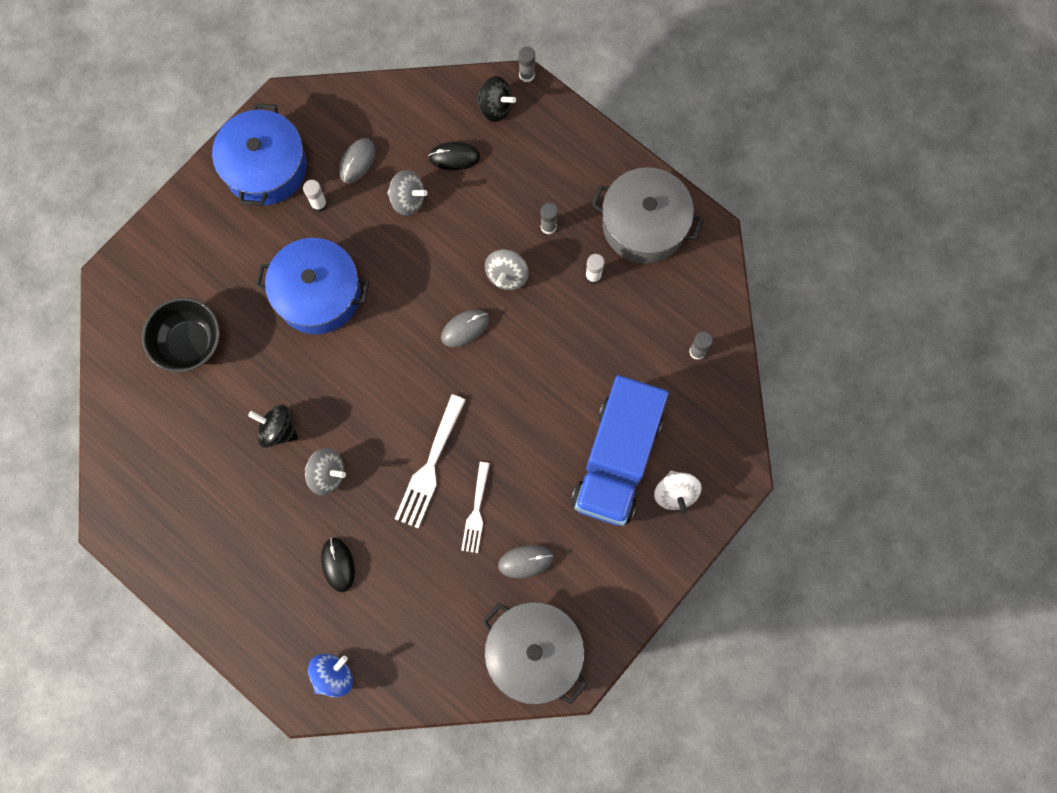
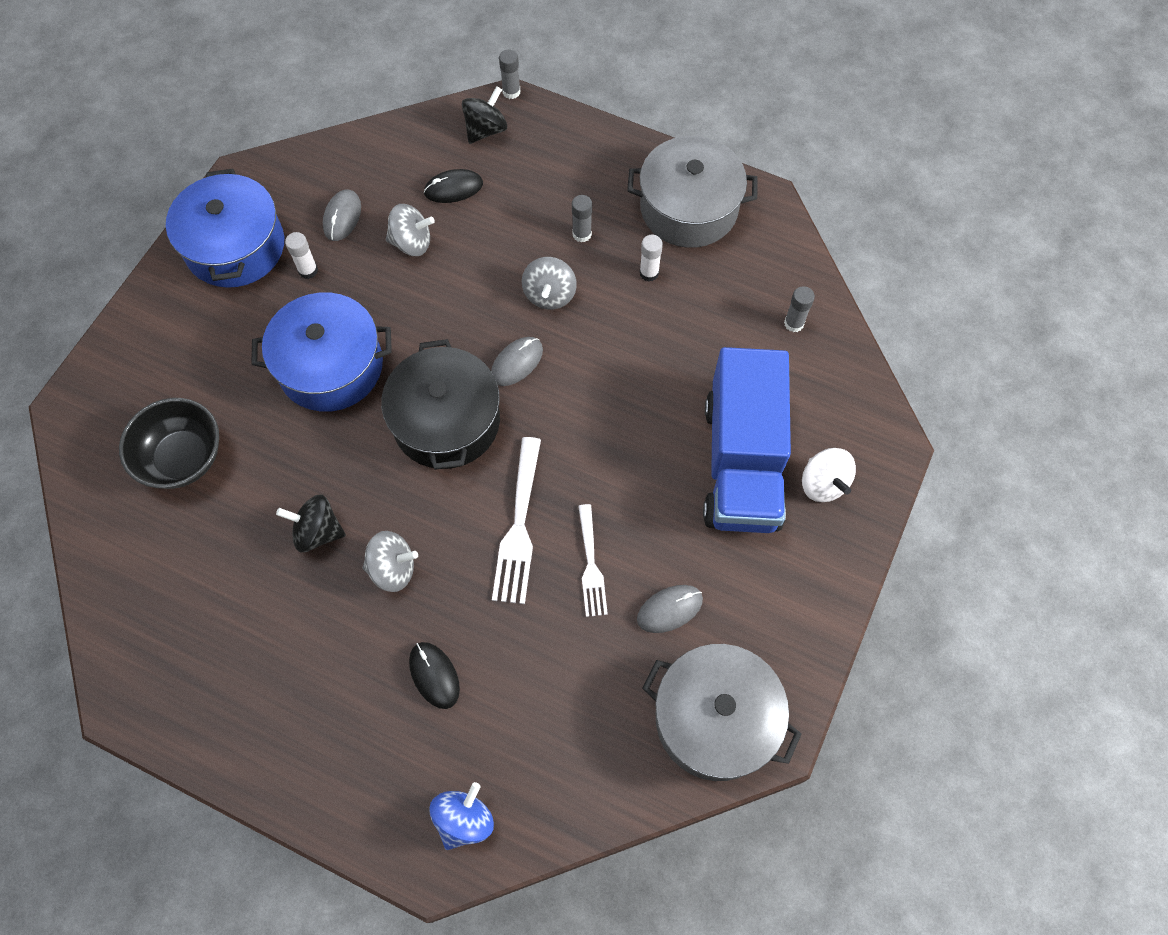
camera: 15 degrees left, 10 degrees down
black spinning top [476,76,516,122] -> black spinning top turned 60 degrees counterclockwise [462,86,507,144]
none -> black pot [381,339,500,470]

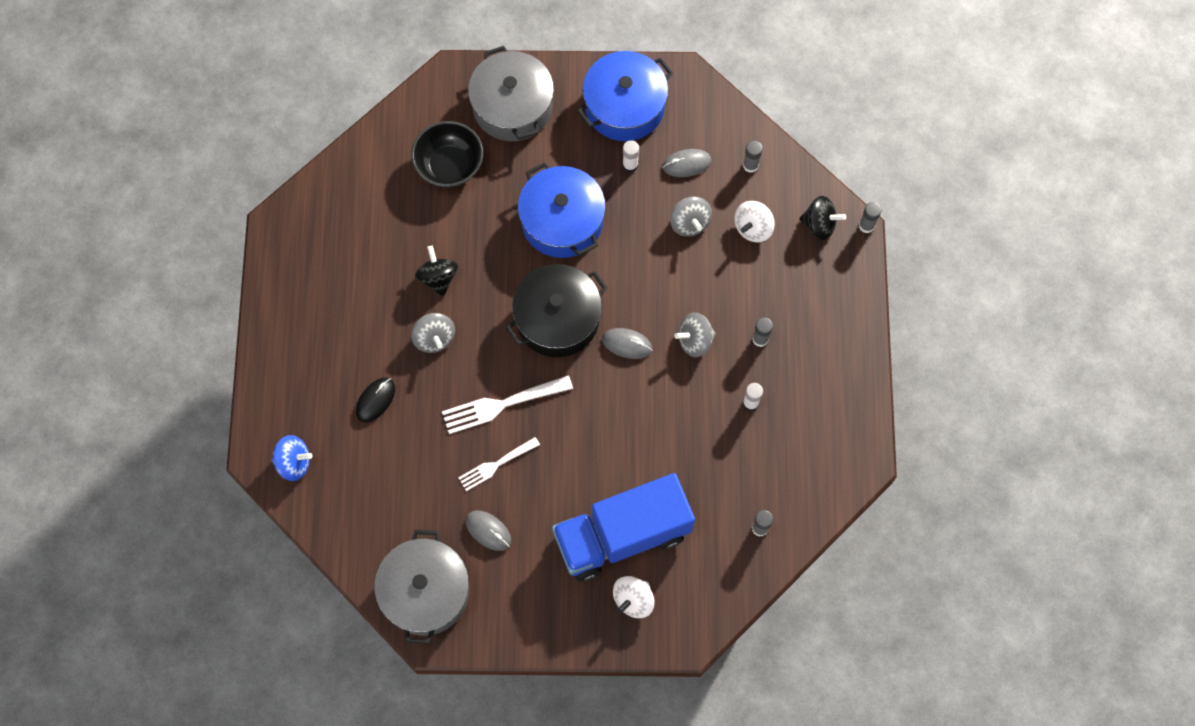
camera: 65 degrees right, 5 degrees up
black mouse [424,169,483,203] -> white spinning top [735,201,775,243]
grey pot [627,136,758,248] -> grey pot moved to [468,46,554,142]
none -> grey glue stick [743,141,763,173]

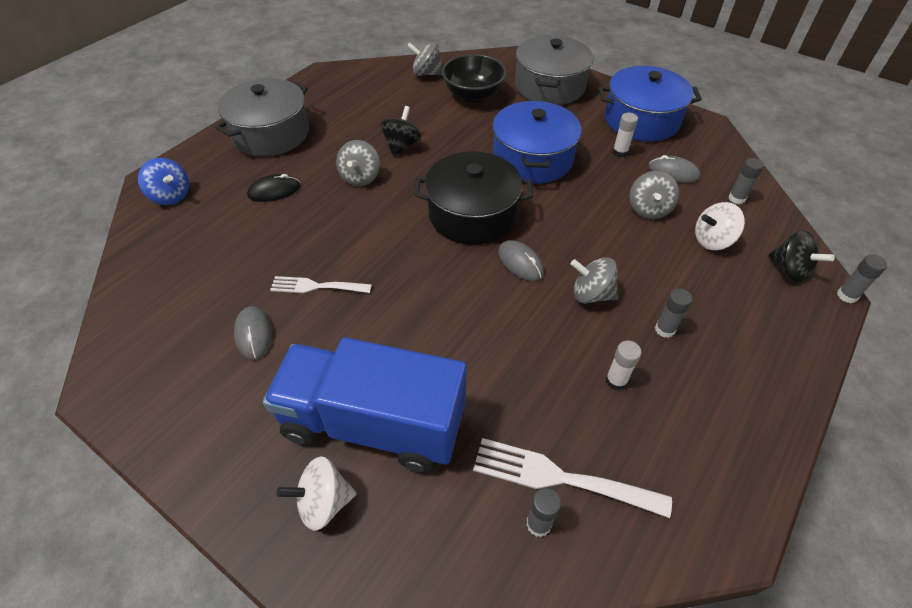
camera: 35 degrees right, 20 degrees down
grey pot [374,530,469,644] -> grey pot moved to [215,78,309,156]
white fork [442,375,573,434] -> white fork moved to [473,438,672,518]
none -> grey spinning top [407,42,443,76]

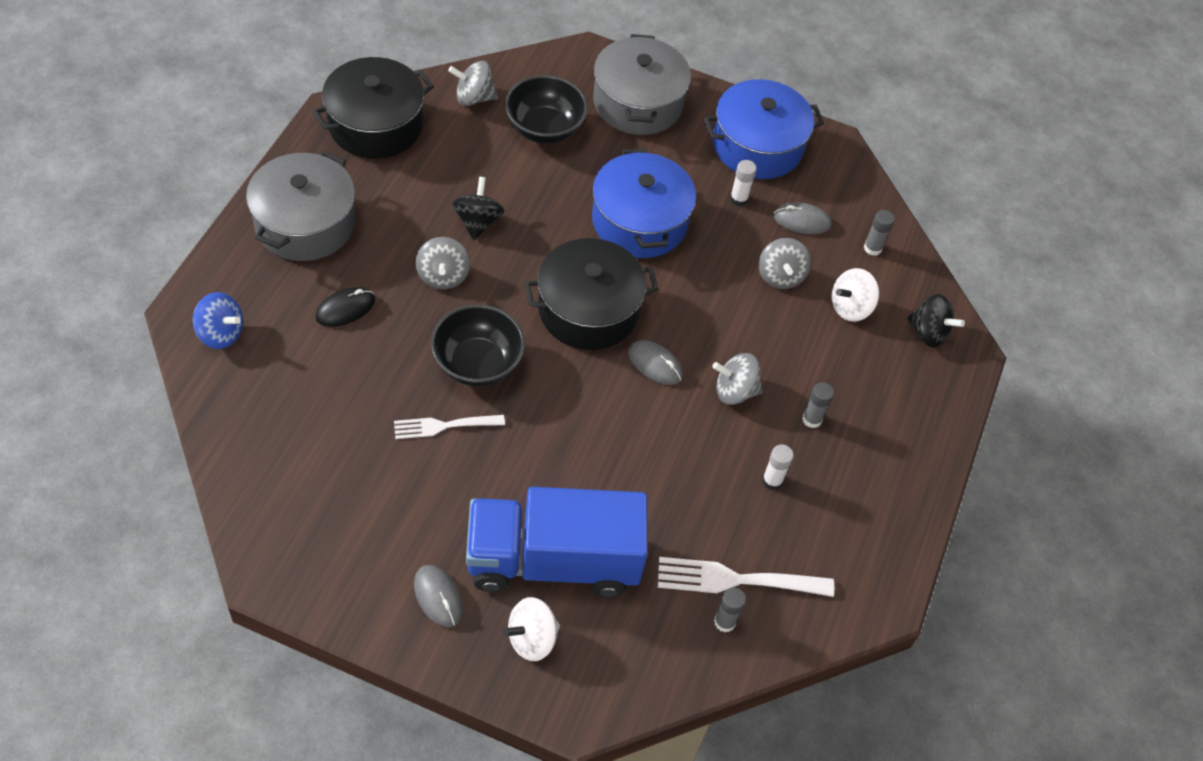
camera: 20 degrees left, 5 degrees up
grey mouse [234,306,273,360] -> grey mouse moved to [414,565,463,628]
grey glue stick [837,254,887,303] -> none
none -> black pot [312,57,434,159]
none -> black bowl [431,304,525,386]

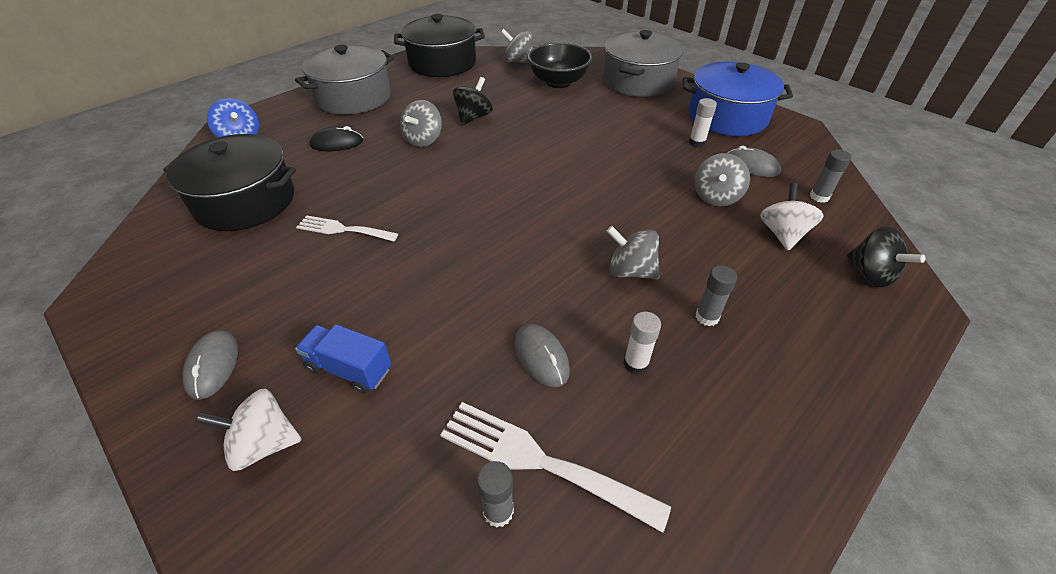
camera: 30 degrees right, 10 degrees down
black bowl [431,304,525,386] -> none
blue truck [466,487,648,597] -> blue truck [295,324,391,394], size x0.43
black pot [524,238,658,350] -> black pot moved to [163,134,296,231]
blue pot [592,149,696,258] -> none
grey mouse [628,340,683,385] -> grey mouse moved to [515,324,570,387]
white spinning top [831,268,879,322] -> white spinning top turned 105 degrees clockwise [760,183,824,251]

